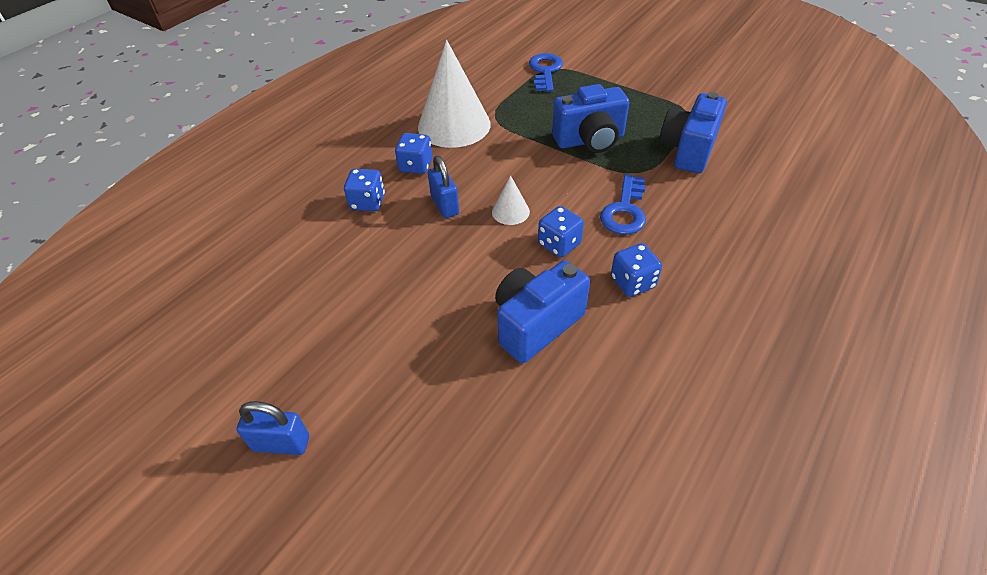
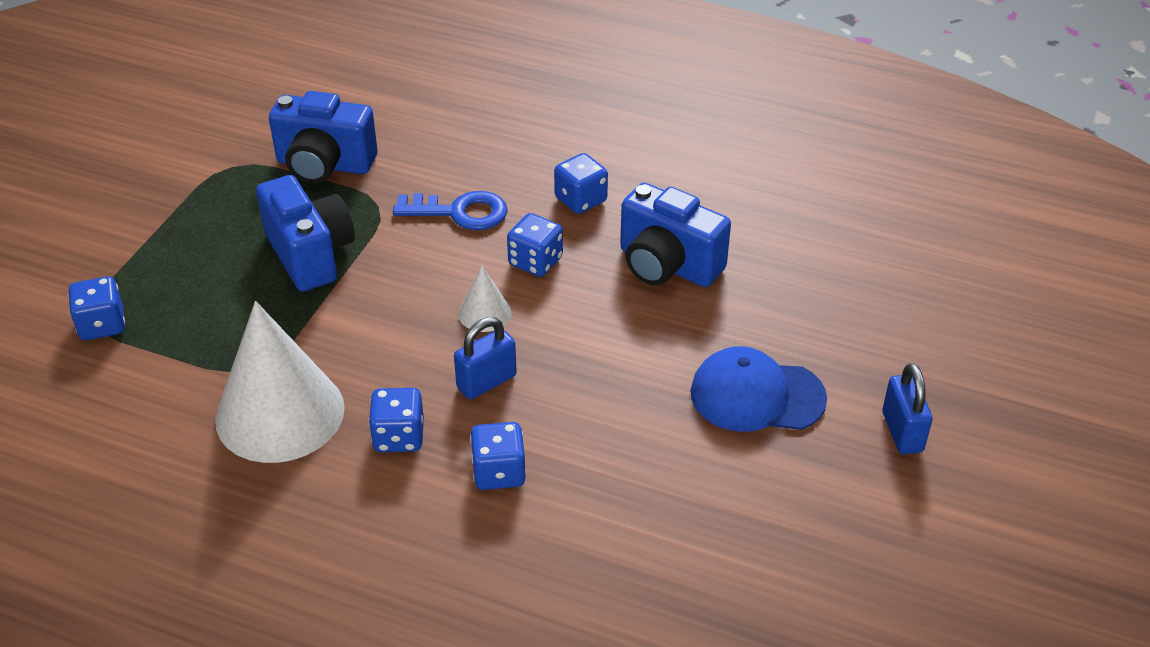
camera: 105 degrees left, 5 degrees down
blue key [529,53,563,92] -> blue dice [68,276,125,340]
none -> blue cap [690,346,827,432]

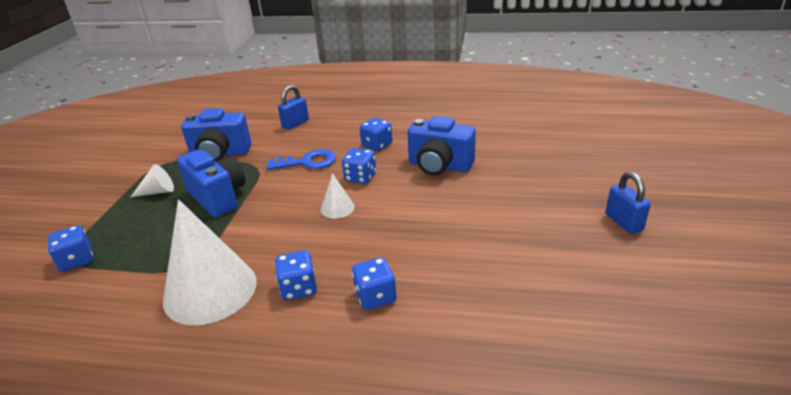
camera: 10 degrees left, 10 degrees down
blue padlock [454,317,517,399] -> blue padlock moved to [278,85,309,130]
blue cap [690,346,827,432] -> none
none -> white cone [131,164,174,197]

